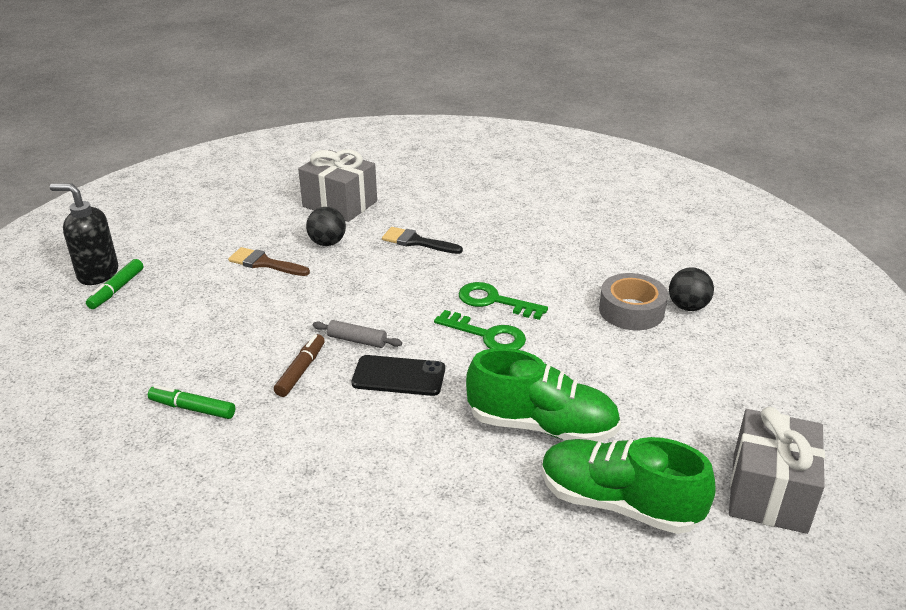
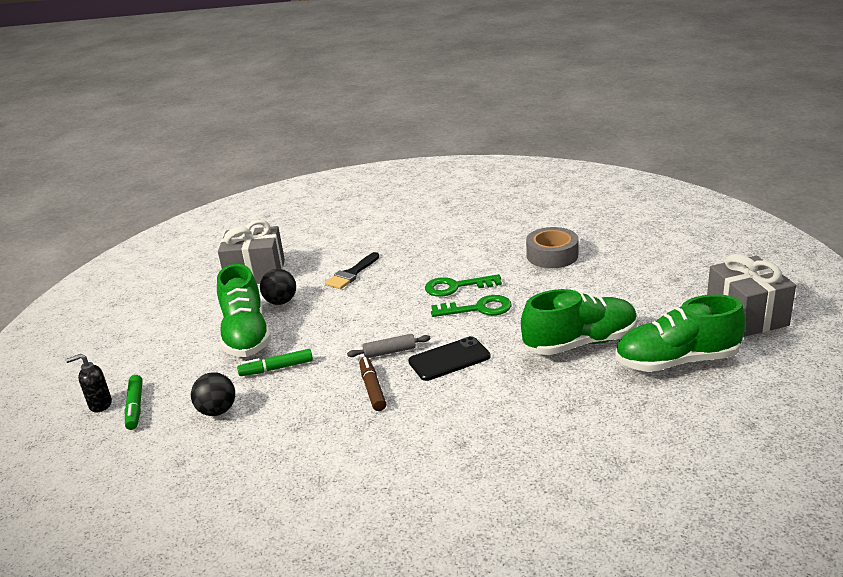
camera: 30 degrees left, 5 degrees down
black soap dispenser [50,183,118,285] -> black soap dispenser [66,354,112,412], size x0.61
green marker [148,385,235,419] -> green marker moved to [237,349,313,376]
brown brush [228,247,310,276] -> green shoe [217,264,271,357]
black brush [382,227,463,254] -> black brush turned 45 degrees counterclockwise [325,252,379,289]
black ball [669,267,714,311] -> black ball moved to [191,372,235,416]

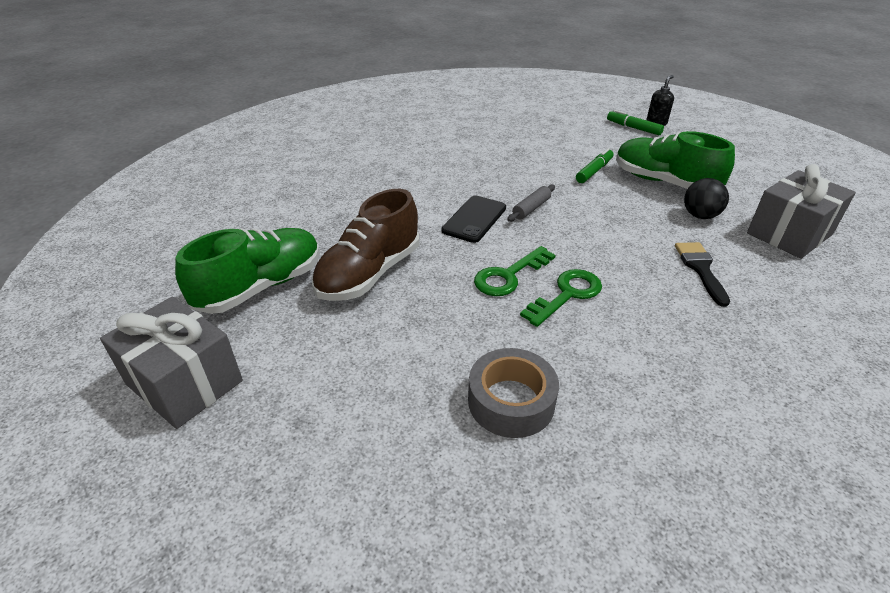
camera: 140 degrees right, 10 degrees up
black ball [191,372,235,416] -> none
brown marker [359,357,387,411] -> none
green shoe [521,289,638,355] -> brown shoe [312,189,419,301]

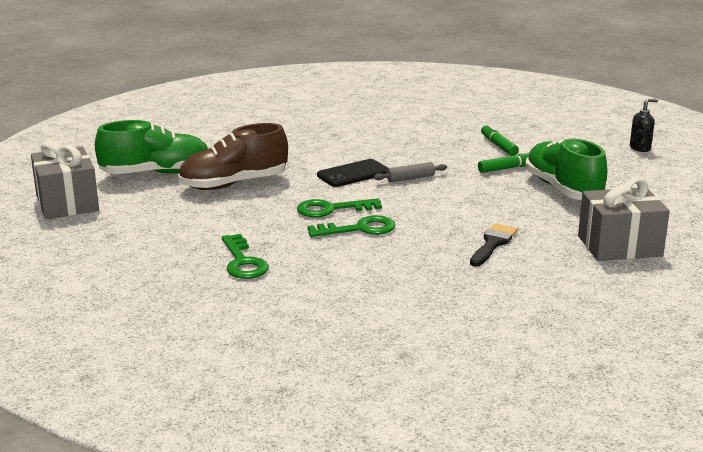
camera: 30 degrees right, 15 degrees down
grey tape [468,348,559,438] -> green key [222,234,269,279]
green marker [607,110,664,135] -> green marker moved to [481,124,519,156]
black ball [684,178,729,219] -> none

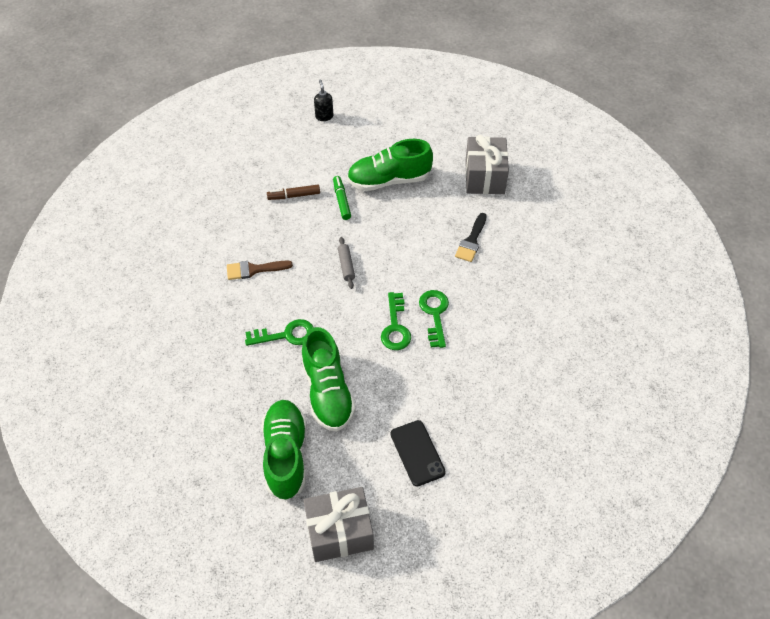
camera: 80 degrees left, 30 degrees up
brown shoe [178,123,288,190] -> green shoe [301,327,356,431]
green key [222,234,269,279] -> green key moved to [245,319,314,346]
black phone [317,159,388,187] -> black phone moved to [390,420,446,486]
black brush [470,223,518,267] -> black brush turned 105 degrees counterclockwise [455,213,487,262]
green marker [481,124,519,156] -> brown marker [267,185,320,200]
none -> brown brush [227,260,293,280]

